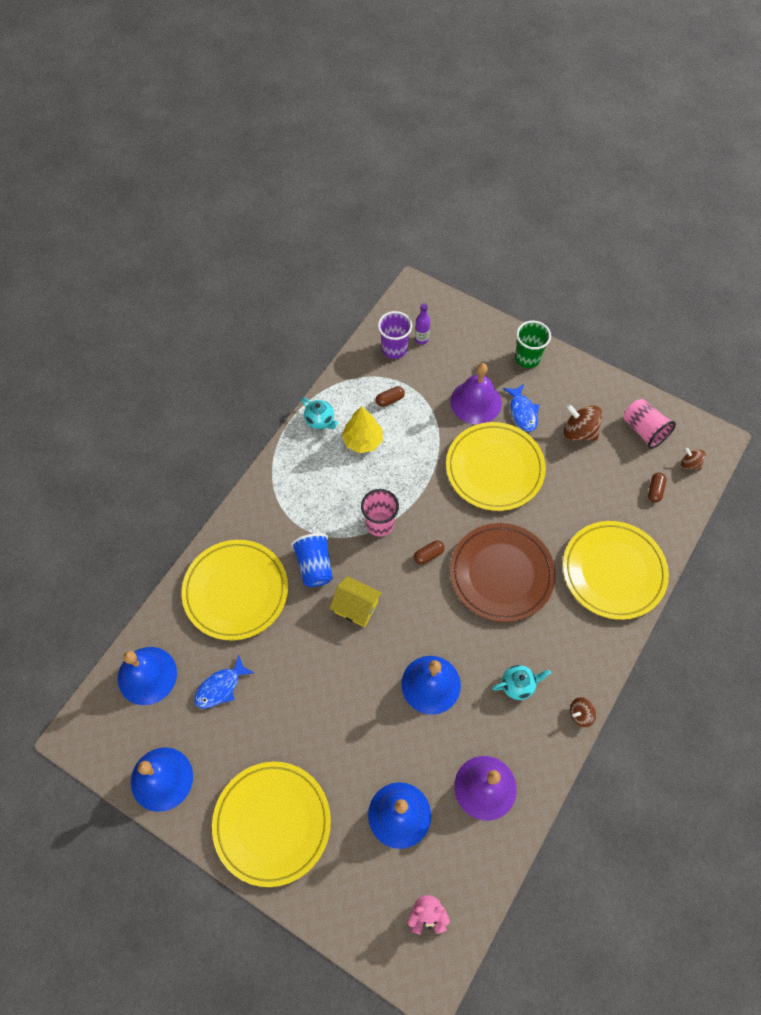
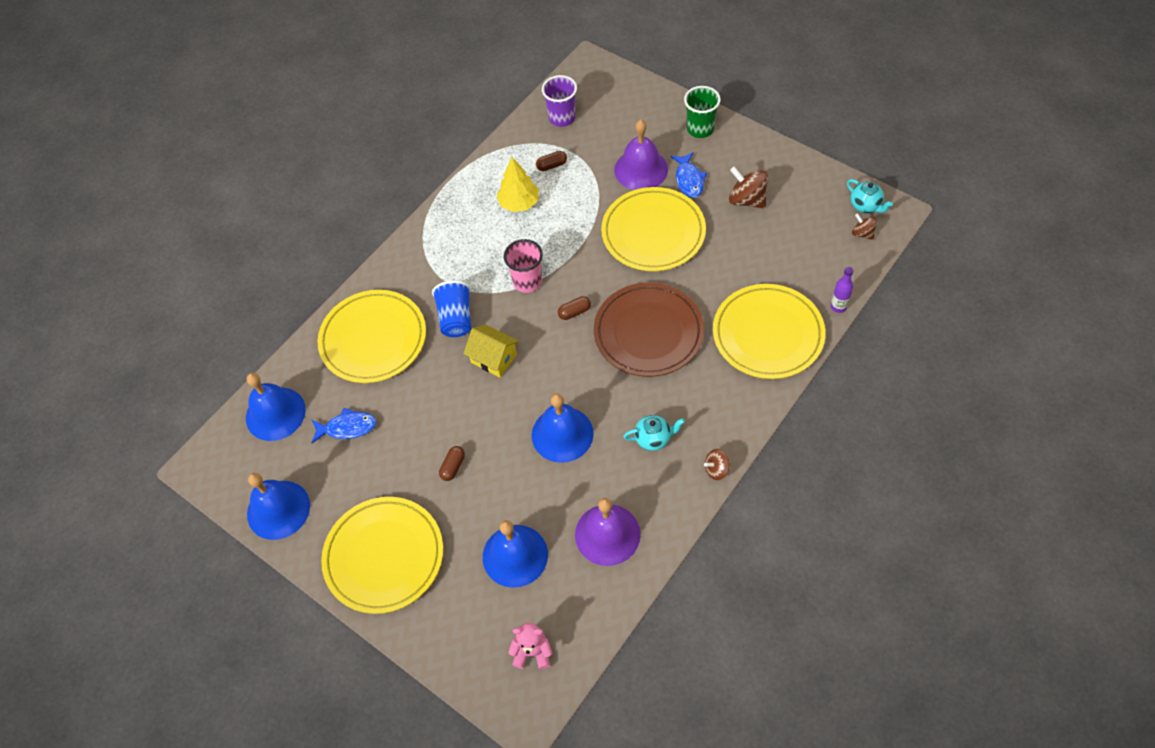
camera: 10 degrees right, 5 degrees down
blue fish [194,655,254,709] -> blue fish turned 150 degrees counterclockwise [312,408,377,443]
turquoise teapot [301,398,338,429] -> turquoise teapot moved to [847,179,893,213]
purple bottle [415,303,430,345] -> purple bottle moved to [831,267,854,313]
pink cup [624,399,676,449] -> none
brown capsule [648,472,666,503] -> brown capsule moved to [439,446,465,481]

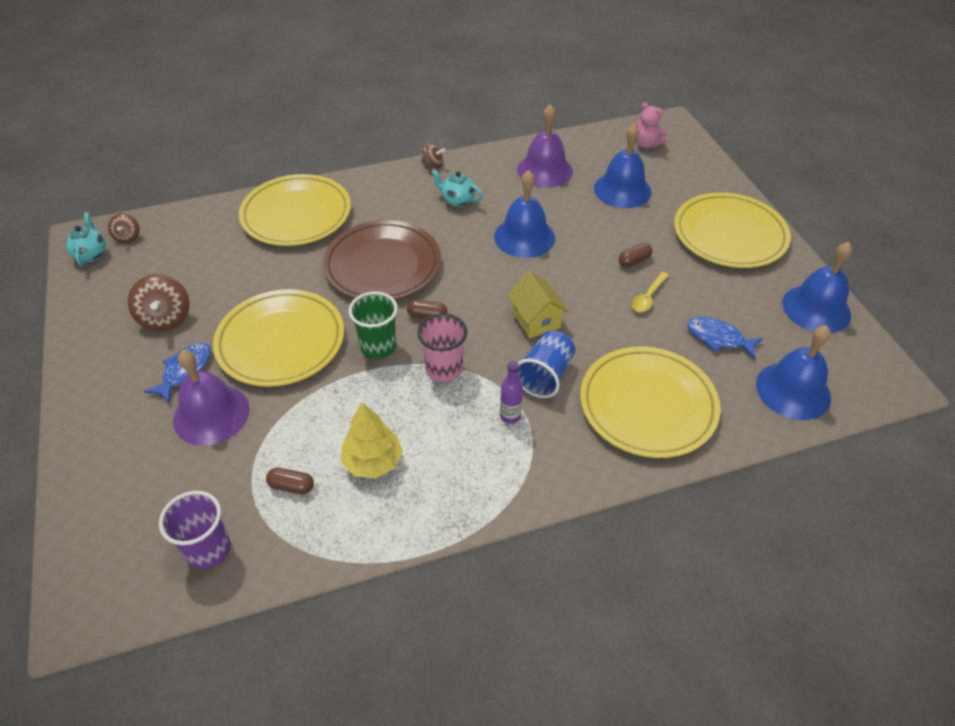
camera: 150 degrees left, 10 degrees down
green cup [684,86,721,138] -> green cup moved to [349,292,398,359]
purple bottle [831,267,854,313] -> purple bottle moved to [500,361,523,424]
none -> yellow spoon [631,272,669,312]

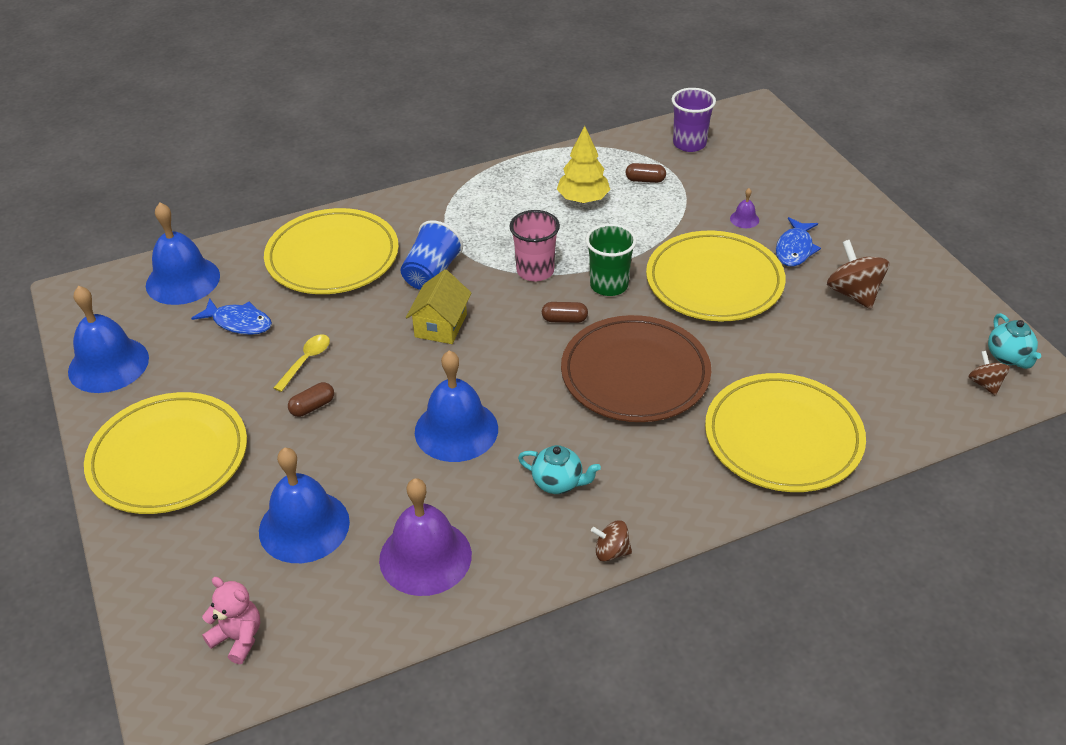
camera: 175 degrees right, 5 degrees down
purple bell [173,350,250,446] -> purple bell [730,188,759,228], size x0.42
purple bottle [500,361,523,424] -> none
yellow house [508,271,569,338] -> yellow house turned 45 degrees clockwise [406,269,471,344]

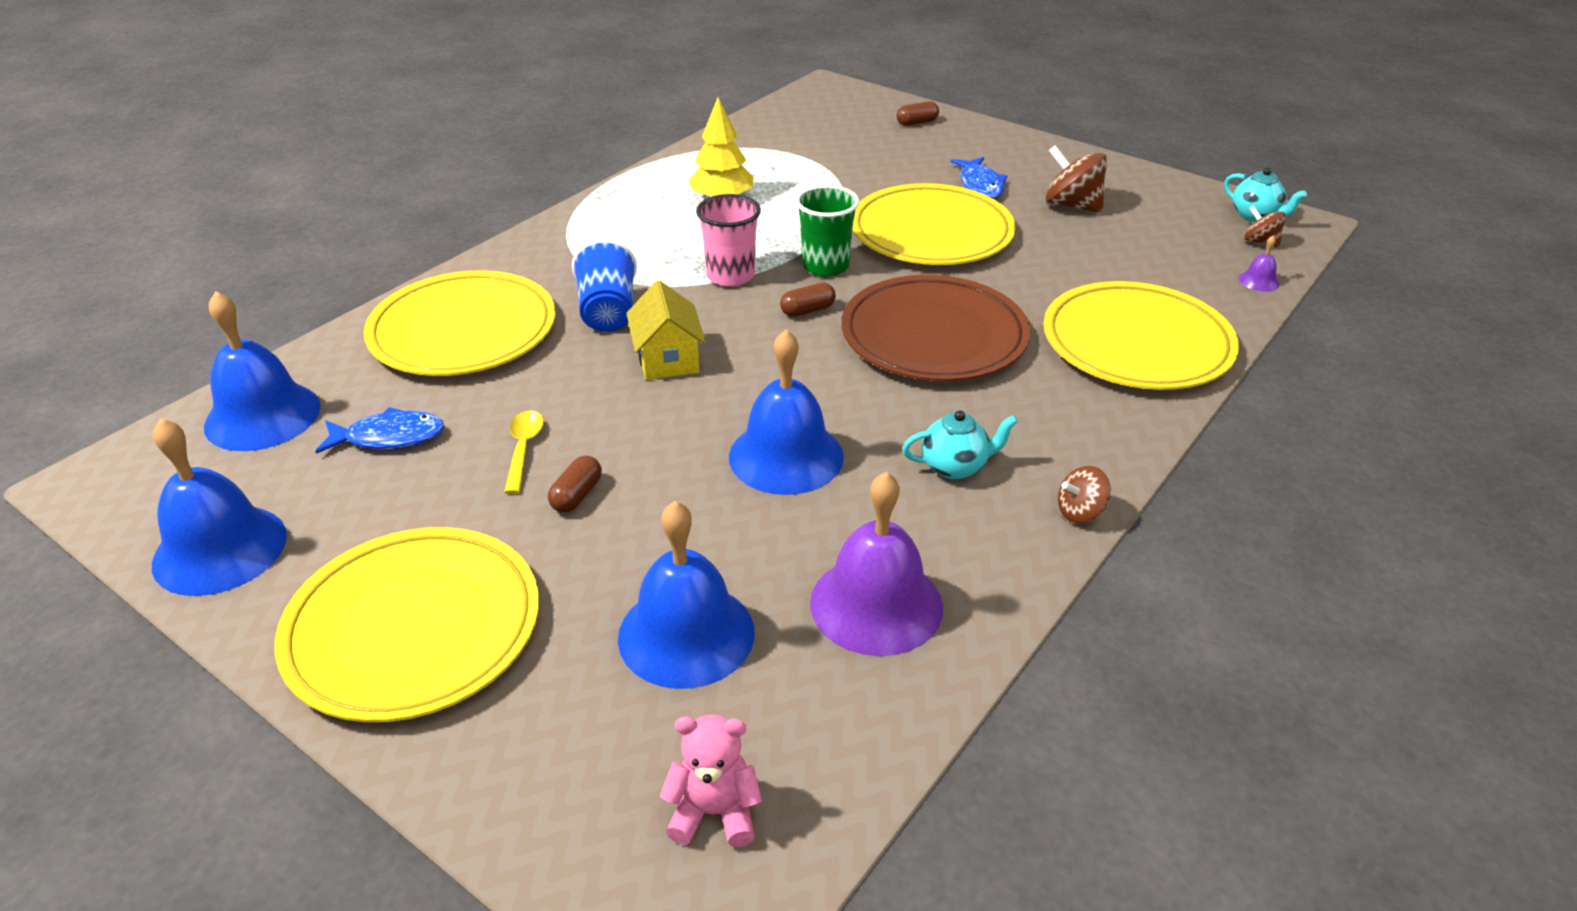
camera: 30 degrees left, 5 degrees down
brown capsule [626,163,666,183] -> brown capsule moved to [897,101,939,126]
purple cup [672,88,716,152] -> none
purple bell [730,188,759,228] -> purple bell moved to [1239,235,1280,292]

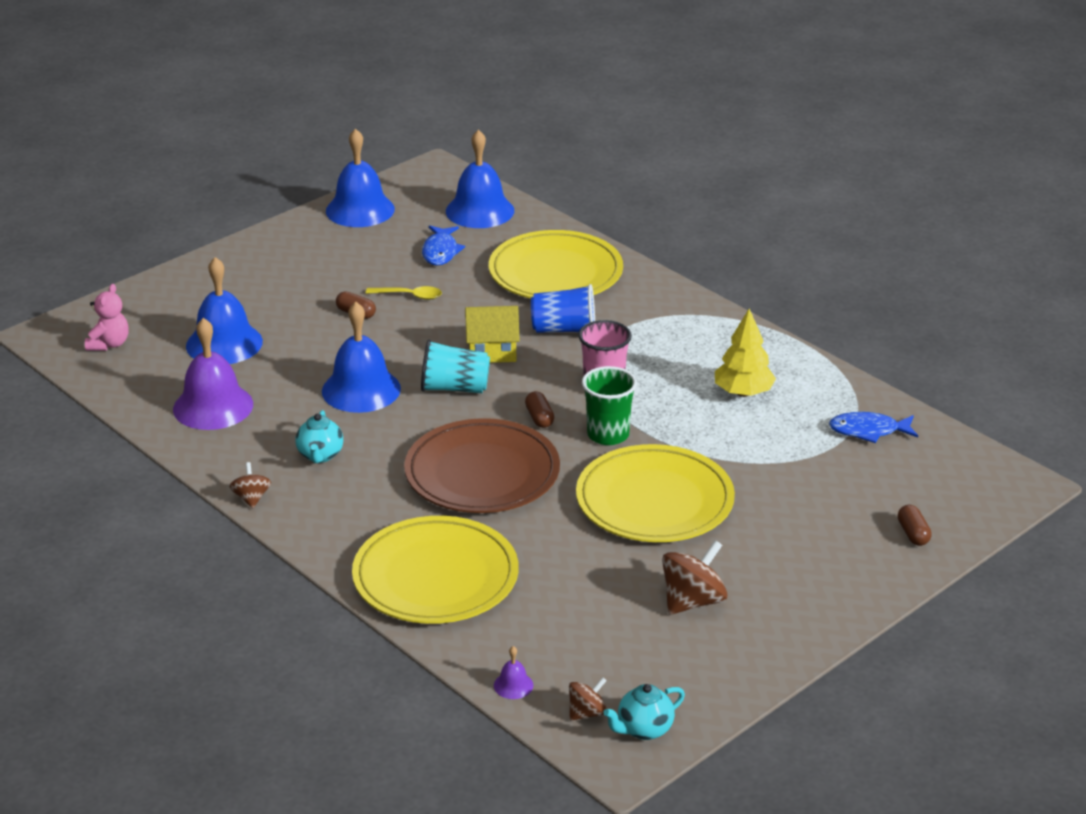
camera: 100 degrees right, 5 degrees down
yellow plate [275,527,539,722] -> none
blue fish [951,157,1007,199] -> blue fish moved to [829,412,918,443]
none -> turquoise cup [421,339,490,393]

